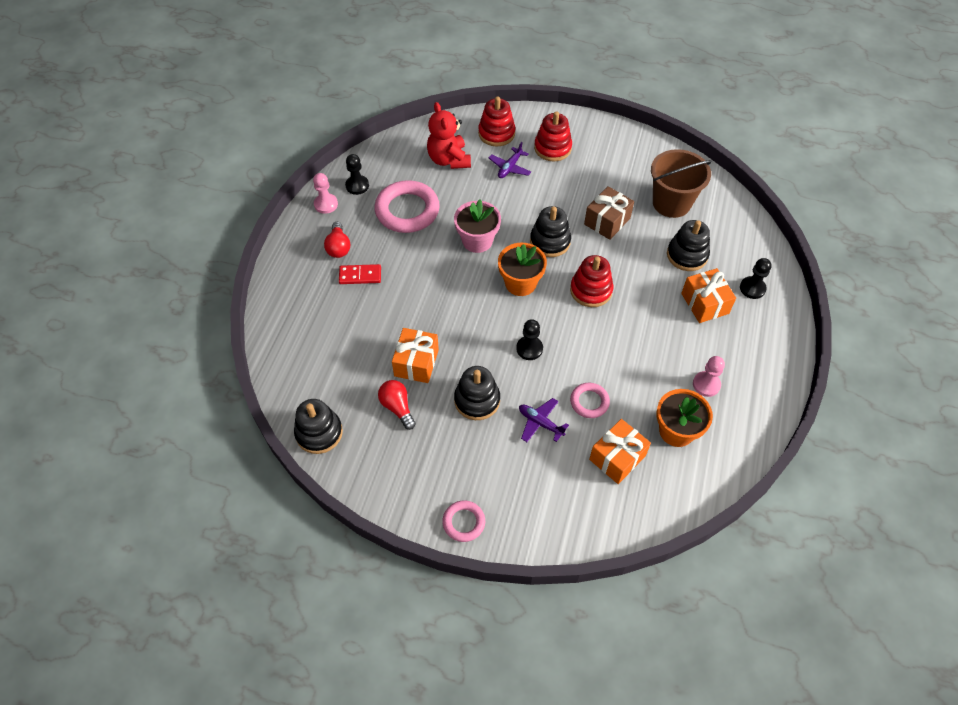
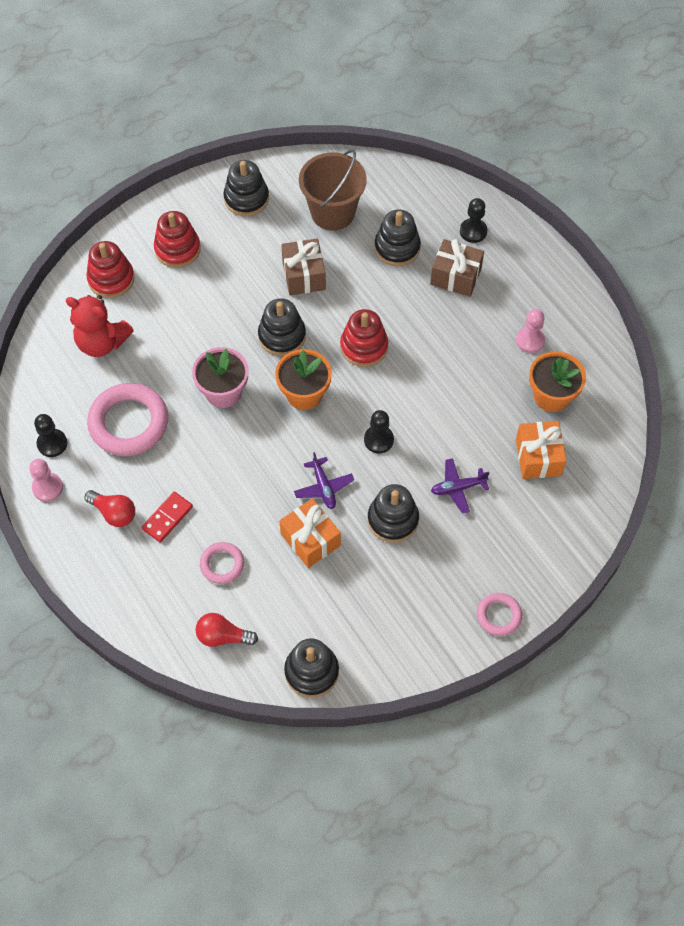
camera: 50 degrees left, 5 degrees up
red light bulb [378,380,416,430] -> red light bulb moved to [195,613,258,647]
purple plane [489,142,531,178] -> purple plane moved to [294,452,354,509]
pink ring [570,383,610,418] -> pink ring moved to [200,542,244,584]
orange gift [681,268,736,323] -> brown gift [430,239,484,297]
none -> black stacking toy [224,160,269,216]

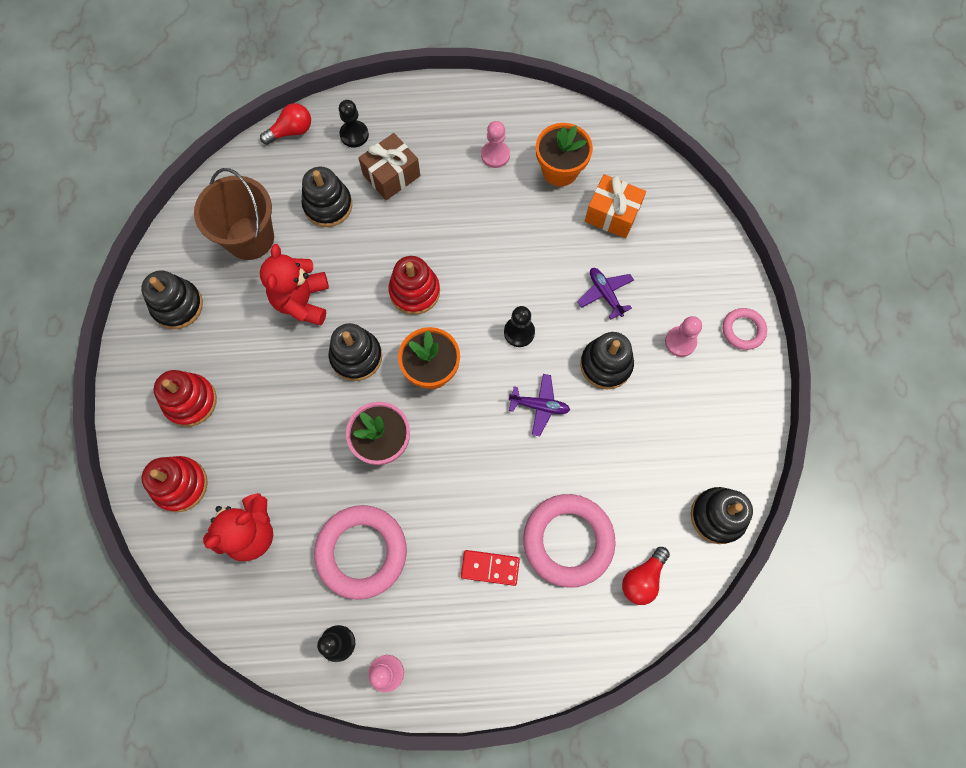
camera: 60 degrees left, 10 degrees up
red light bulb [85,490,135,527] -> red light bulb moved to [260,103,311,145]
red domino [141,492,193,543] -> red domino turned 60 degrees counterclockwise [461,550,520,586]
pink ring [200,542,244,584] -> pink ring [523,494,616,588], size x1.91
orange gift [279,498,341,568] -> none
brown gift [281,239,326,295] -> red teddy bear [260,244,329,325]
purple plane [431,458,489,514] -> purple plane turned 135 degrees clockwise [577,268,634,319]
none -> pink pawn [665,316,702,357]

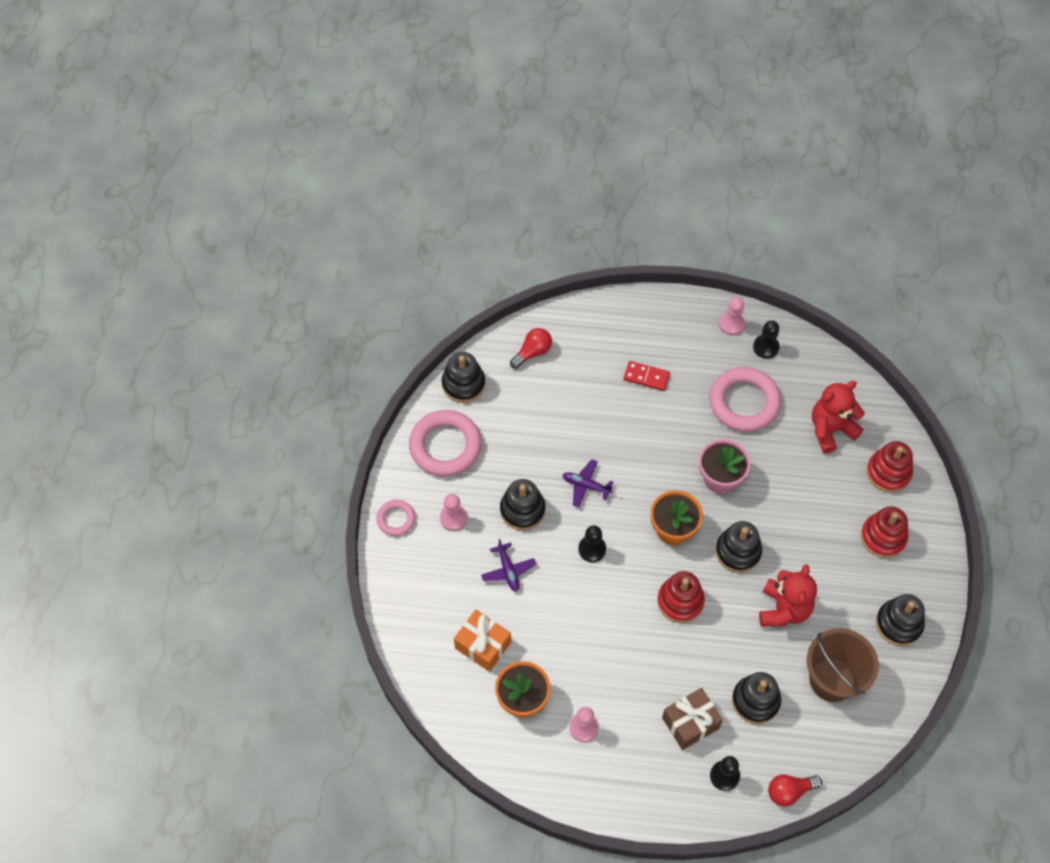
camera: 170 degrees left, 10 degrees down
pink ring [523,494,616,588] -> pink ring moved to [409,410,482,477]

